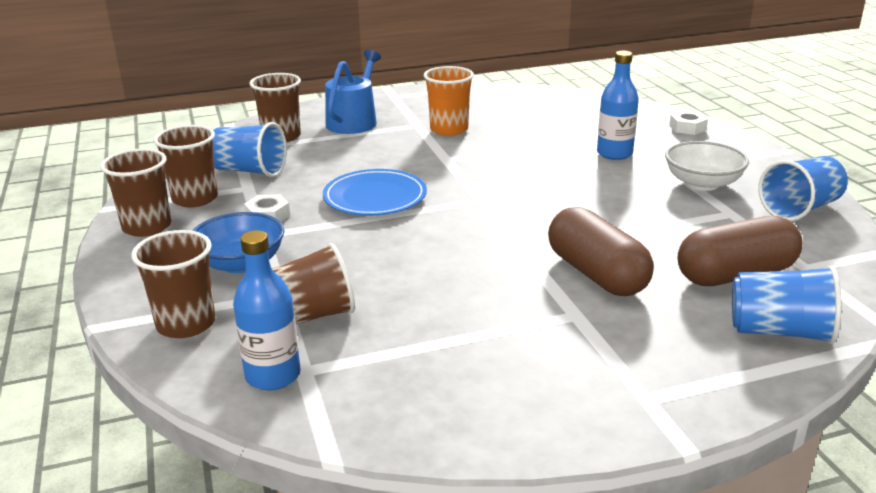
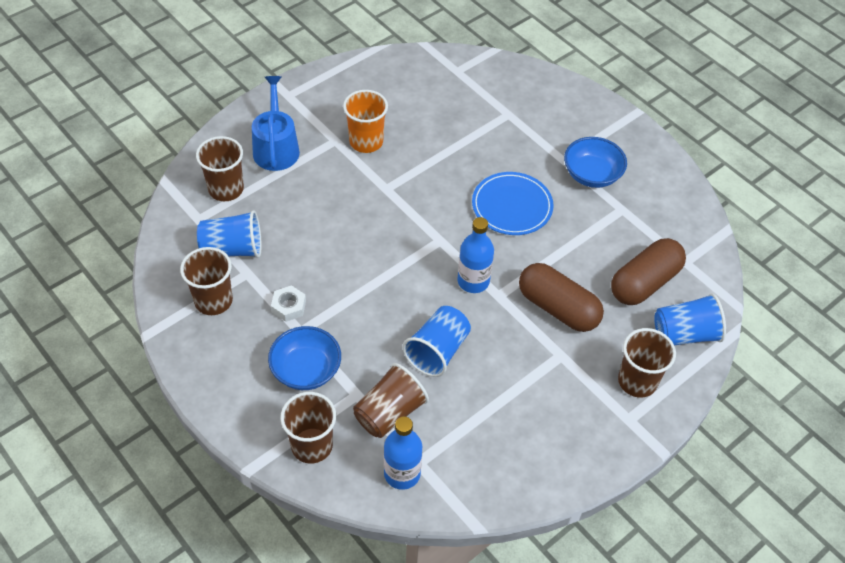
camera: 25 degrees left, 25 degrees up
brown cup [100,148,171,237] -> brown cup moved to [618,328,676,398]
blue plate [323,169,427,216] -> blue plate moved to [472,172,554,235]
blue bottle [597,51,639,160] -> blue bottle moved to [458,217,494,293]
white bowl [665,141,749,191] -> blue bowl [564,137,627,188]
white nut [669,110,708,135] -> none
blue cup [758,156,848,221] -> blue cup moved to [403,306,471,377]

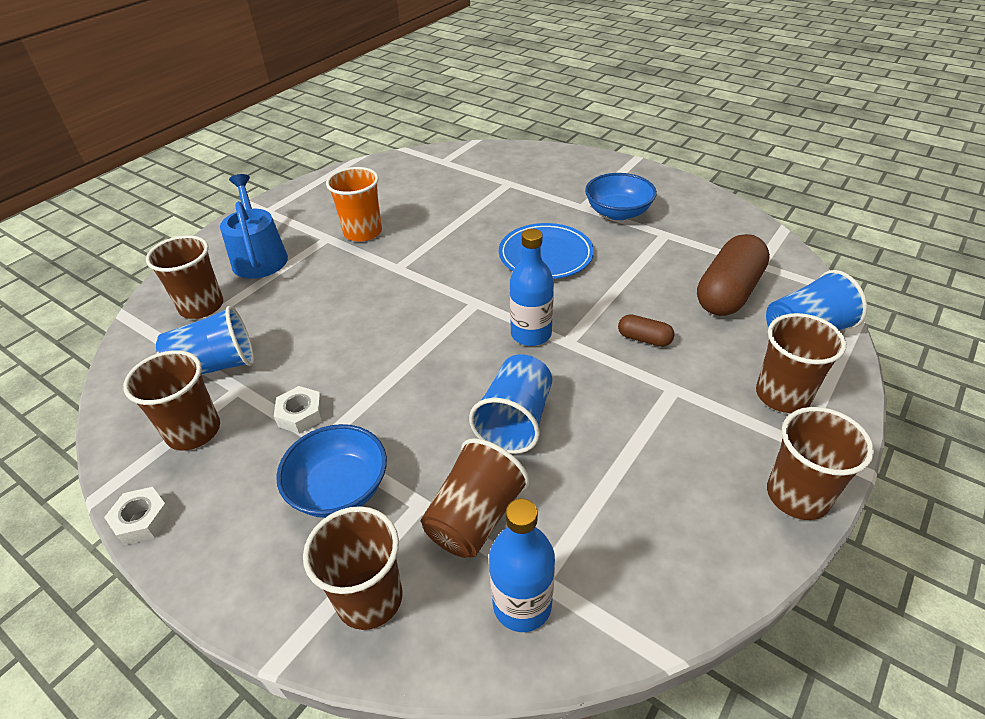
camera: 10 degrees left, 10 degrees down
brown capsule [519,263,604,332] -> brown capsule [618,314,675,347], size x0.47
none -> white nut [104,487,172,545]
none -> brown cup [767,407,874,520]

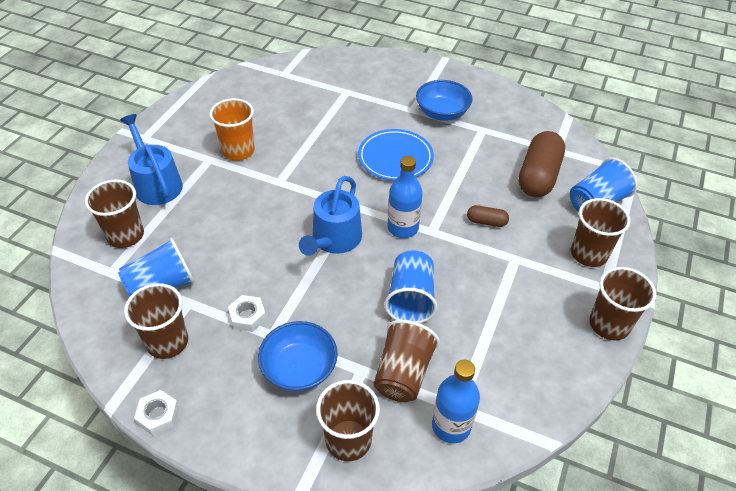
camera: 15 degrees left, 5 degrees up
none -> blue watering can [299,176,362,256]

